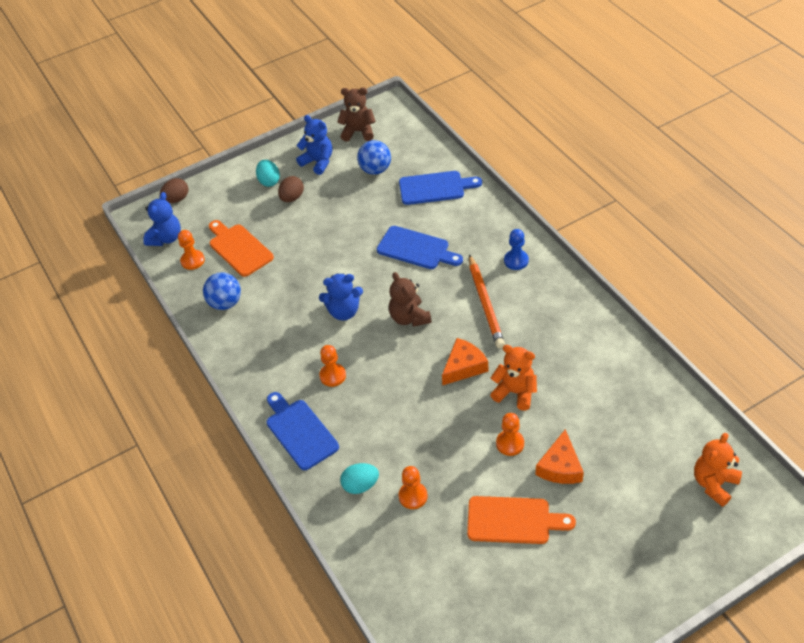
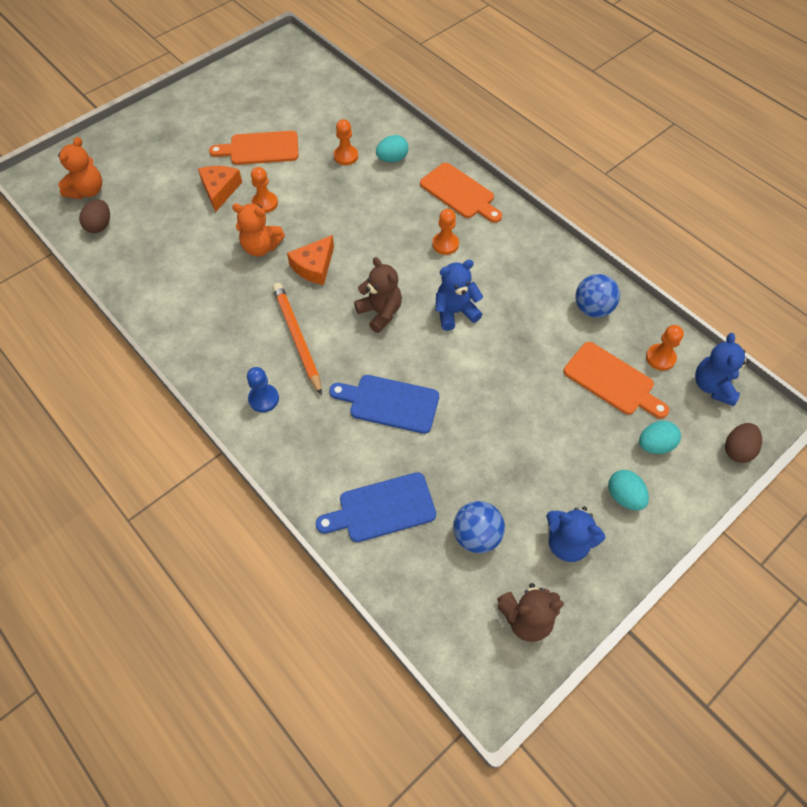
camera: 165 degrees right, 10 degrees up
blue cutting board [266,392,339,470] -> orange cutting board [420,163,502,223]
brown egg [278,176,304,202] -> brown egg moved to [79,199,110,233]
none -> turquoise egg [639,421,681,454]

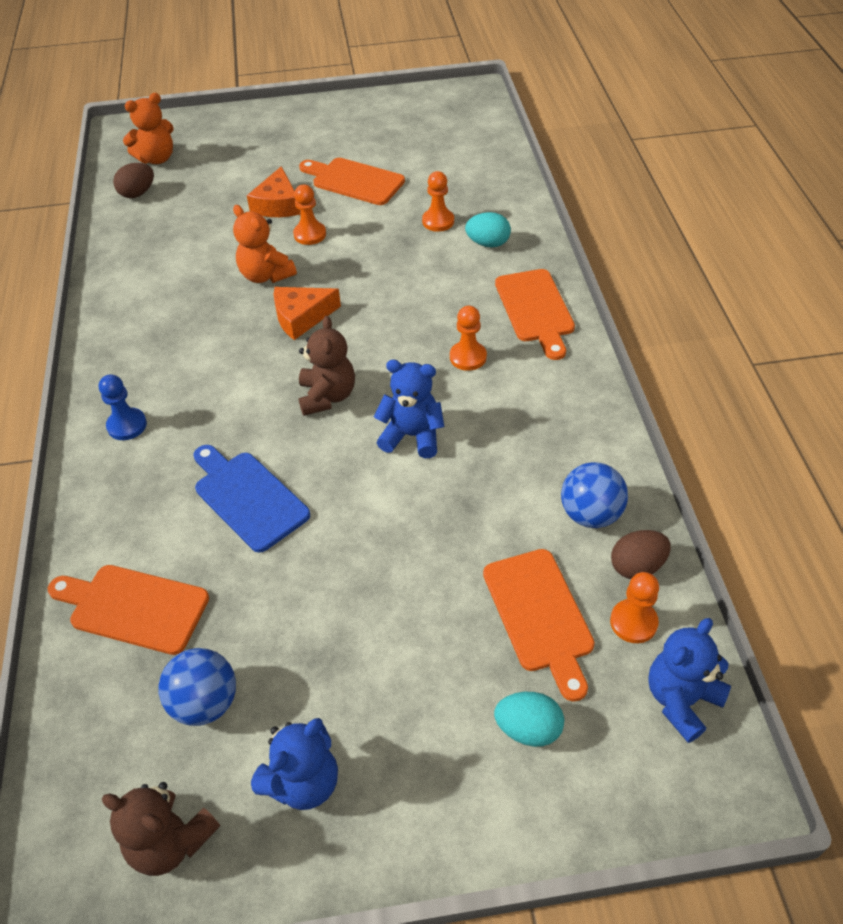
camera: 35 degrees right, 10 degrees down
orange cheese [198,166,242,212] -> orange cheese turned 150 degrees clockwise [247,166,300,217]
orange pencil [273,283,322,396] -> none
blue cutting board [316,472,436,542] -> orange cutting board [48,565,209,655]
blue teddy bear [546,506,605,562] -> blue teddy bear turned 105 degrees counterclockwise [251,718,338,810]
turquoise egg [608,470,649,510] -> none
brown egg [725,423,762,463] -> brown egg moved to [611,530,671,579]

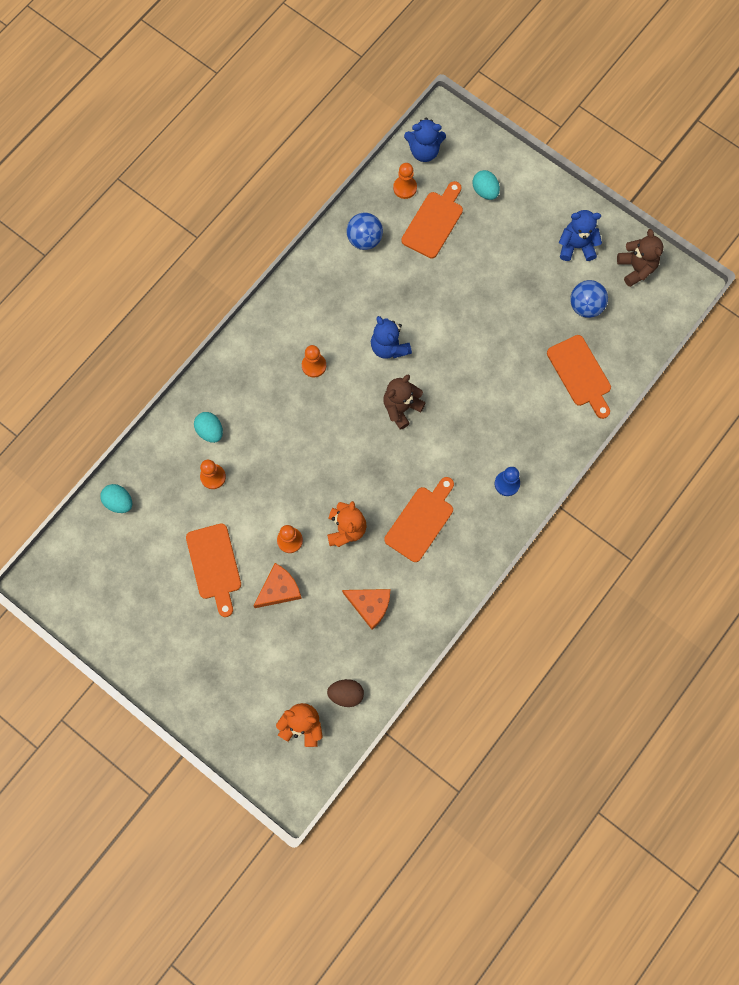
camera: 135 degrees left, 25 degrees up
blue cutting board [194,445,310,553] -> none
orange cheese [274,287,341,340] -> orange cheese moved to [342,589,390,630]
orange cutting board [495,269,575,360] -> orange cutting board moved to [384,477,454,562]
brown egg [611,530,671,579] -> none
none -> turquoise egg [100,484,132,513]

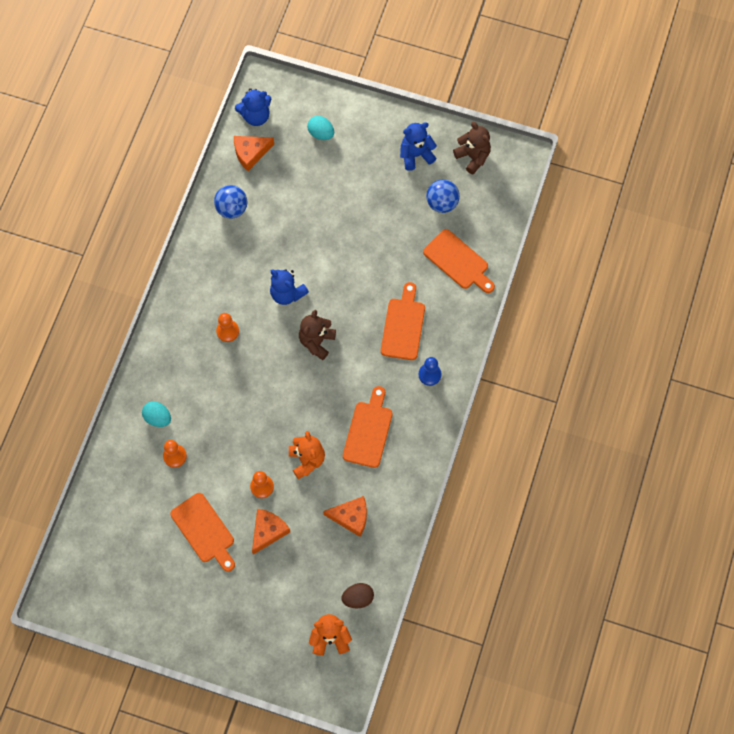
camera: 20 degrees left, 5 degrees down
turquoise egg [100,484,132,513] -> none
orange pawn [393,163,417,199] -> orange cheese [234,136,274,171]
orange cutting board [401,181,463,258] -> orange cutting board moved to [381,282,425,360]

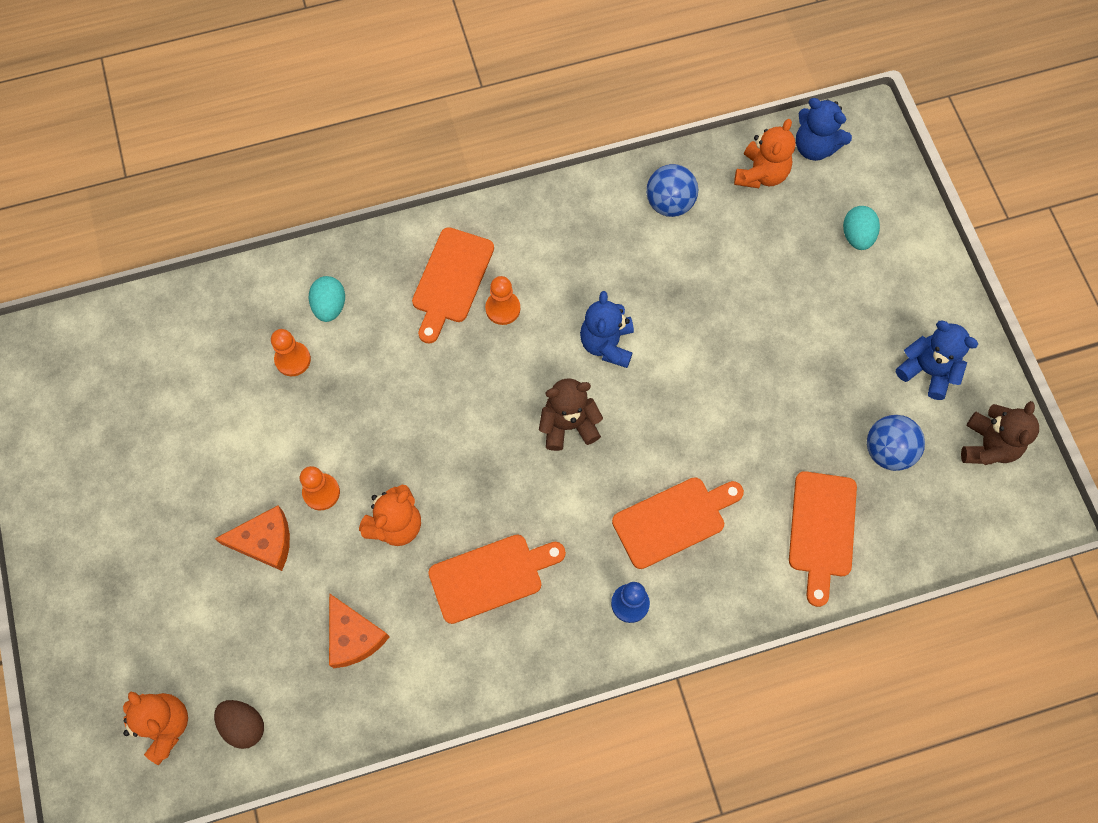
camera: 55 degrees right, 0 degrees up
orange cutting board [170,493,235,572] -> orange cutting board moved to [412,227,494,344]
orange cheese [234,136,274,171] -> orange teddy bear [734,119,796,188]

